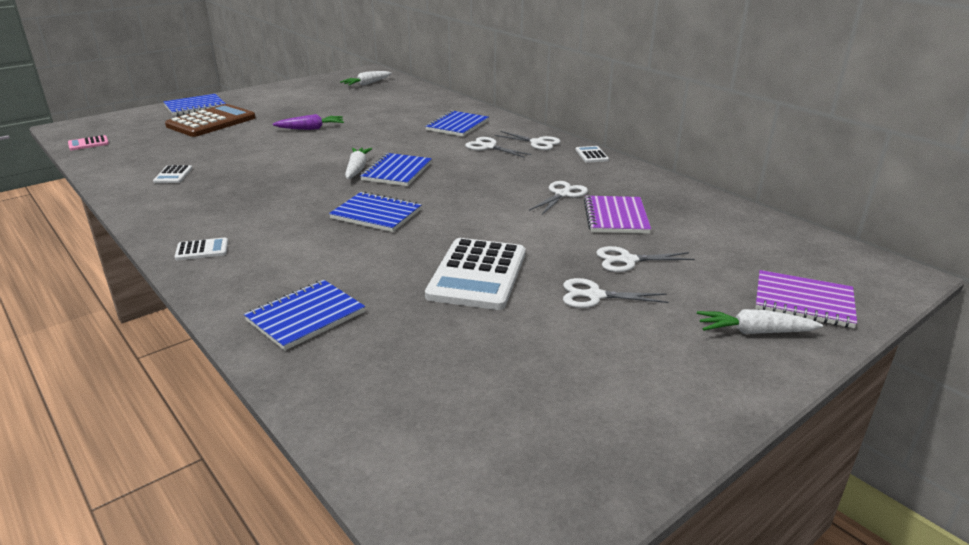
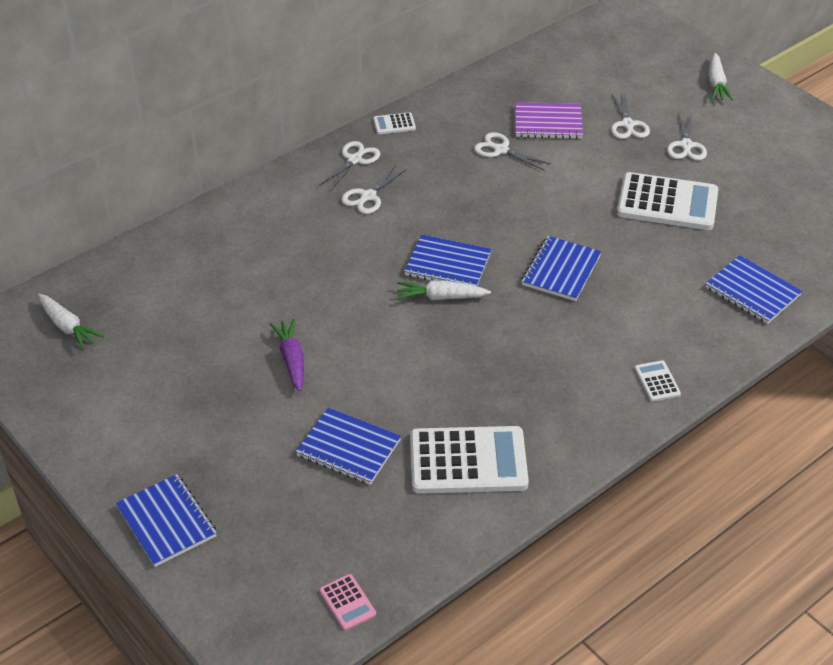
camera: 90 degrees left, 15 degrees up
white calculator [153,165,192,183] -> white calculator [410,426,529,494], size x2.26
brown calculator [165,104,256,137] -> none
blue notebook [425,110,489,137] -> blue notebook moved to [296,407,401,485]
purple notebook [755,270,857,328] -> none

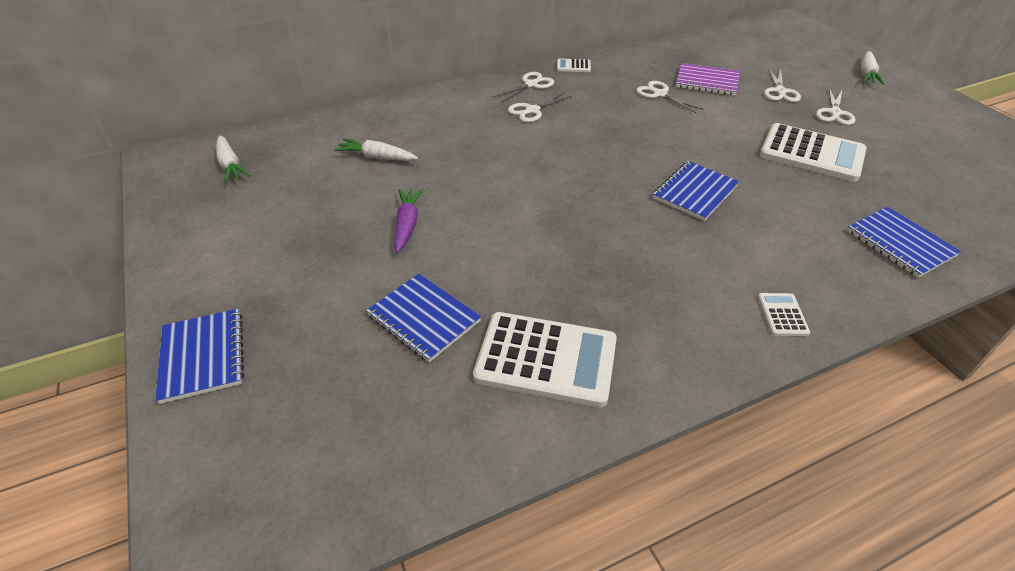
camera: 15 degrees right, 0 degrees up
pink calculator [319,574,376,631] -> none
white carrot [396,281,491,300] -> white carrot moved to [334,138,418,161]
blue notebook [404,234,491,286] -> none

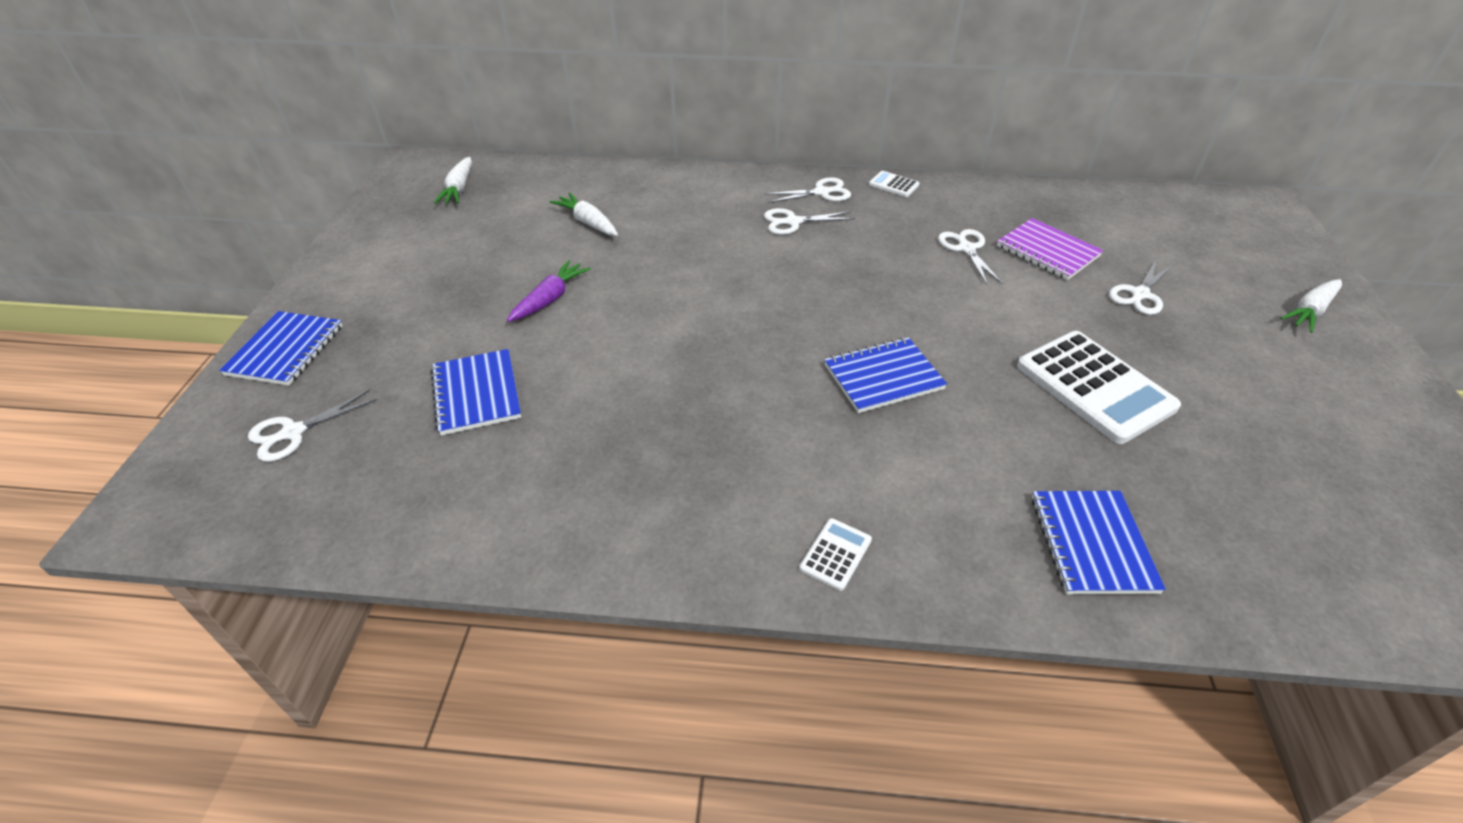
camera: 30 degrees right, 0 degrees up
white calculator [473,312,617,408] -> none
white scissors [816,88,855,125] -> white scissors moved to [248,389,377,462]

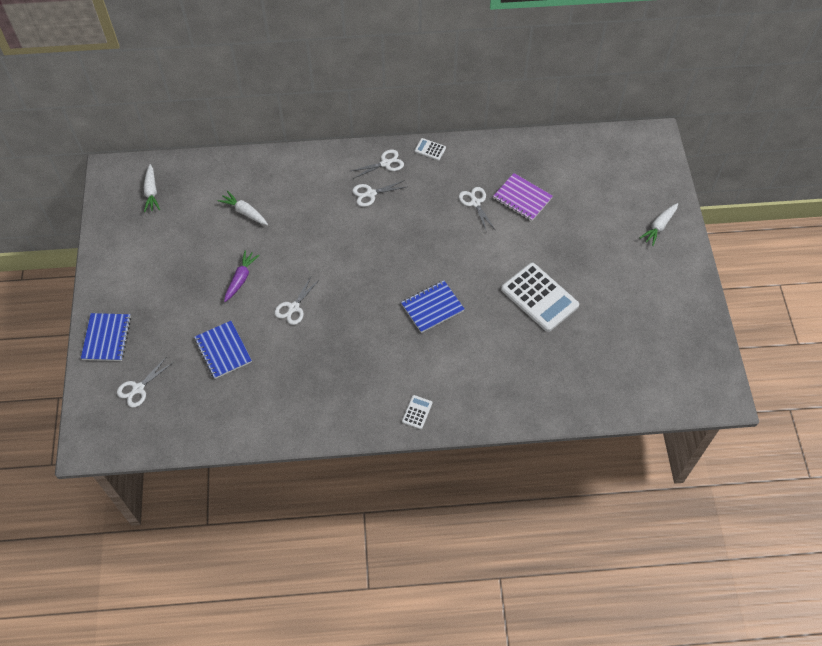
camera: 10 degrees left, 15 degrees up
blue notebook [1032,491,1166,594] -> none
white scissors [1109,260,1173,315] -> white scissors moved to [274,277,320,325]

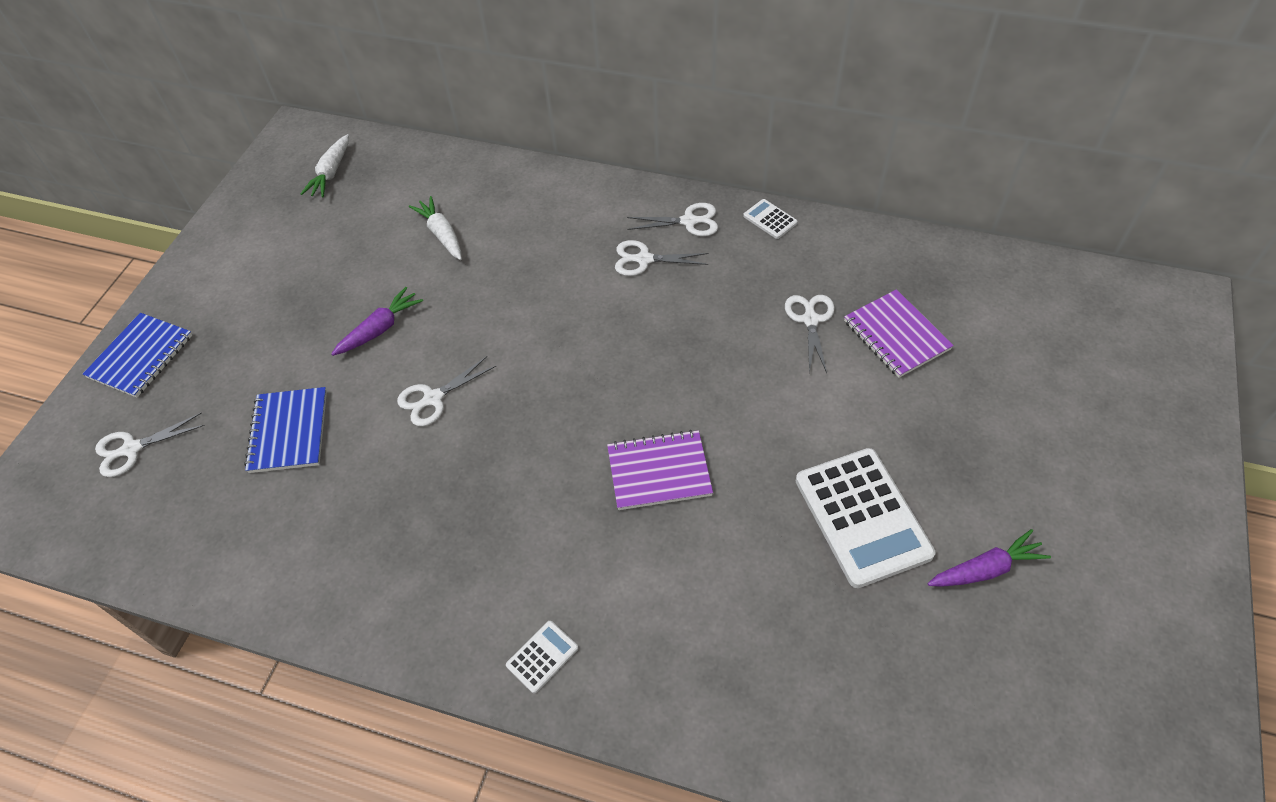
camera: 25 degrees right, 5 degrees down
blue notebook [401,280,465,333] -> purple notebook [607,430,713,510]
white carrot [640,203,678,246] -> none
none -> purple carrot [928,529,1051,587]

